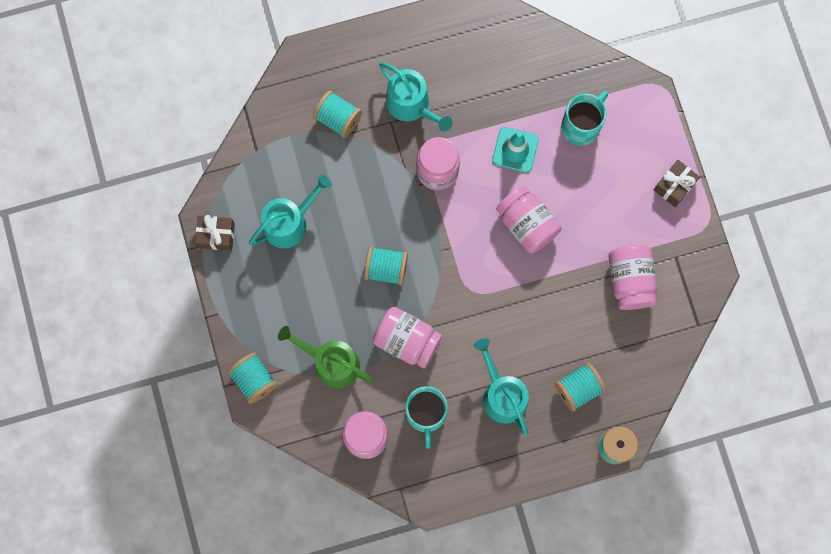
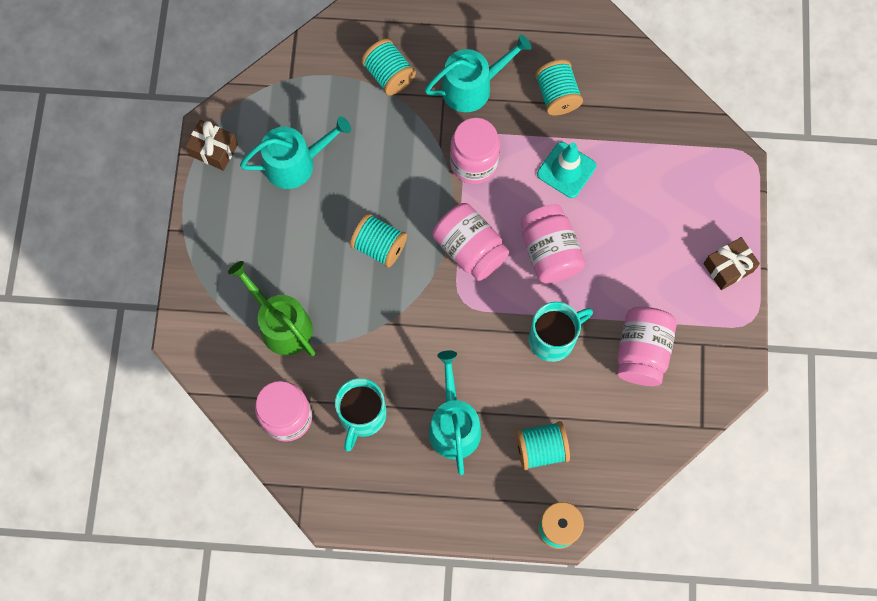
camera: 20 degrees right, 5 degrees down
turquoise spool [227,352,278,404] -> turquoise spool moved to [535,60,583,115]
pink jar [373,307,442,368] -> pink jar moved to [432,203,509,281]
turquoise watering can [379,63,452,132] -> turquoise watering can turned 90 degrees counterclockwise [425,34,532,112]
turquoise mug [561,91,608,146] -> turquoise mug moved to [528,302,593,362]

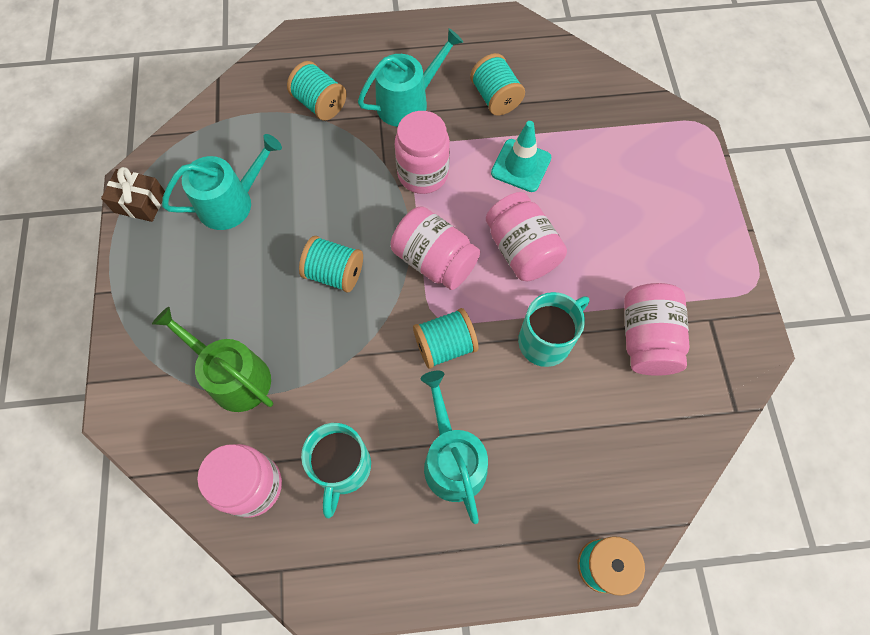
camera: 10 degrees left, 5 degrees down
turquoise spool [515,421,570,470] -> turquoise spool moved to [413,308,478,369]
brown gift [703,237,760,290] -> none

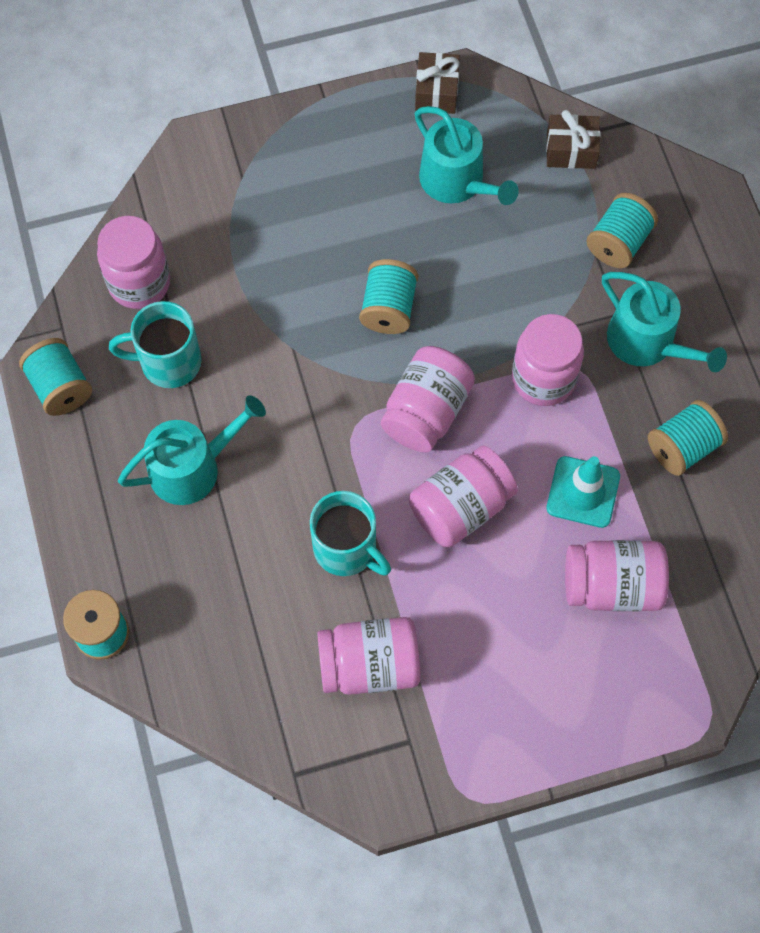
camera: 80 degrees right, 0 degrees up
green watering can [152,307,273,412] -> none
turquoise spool [413,308,478,369] -> turquoise spool moved to [19,338,92,416]
none -> brown gift [546,110,601,169]
none -> pink jar [565,540,669,611]

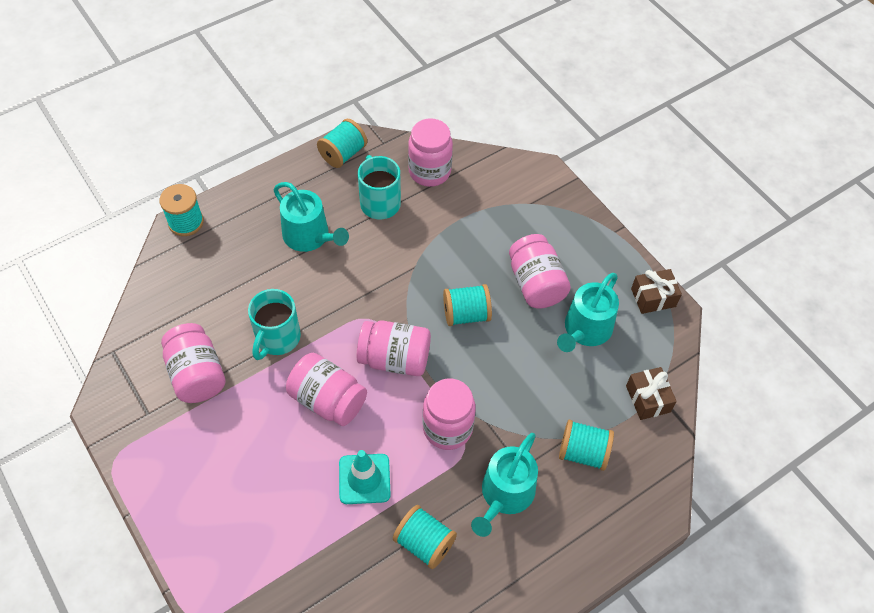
camera: 70 degrees right, 10 degrees down
pink jar [565,540,669,611] -> pink jar moved to [509,234,571,309]

